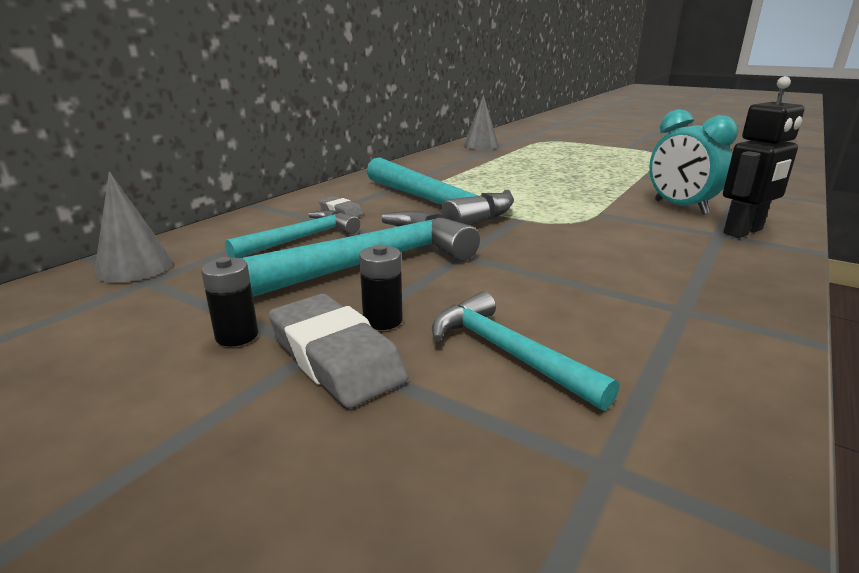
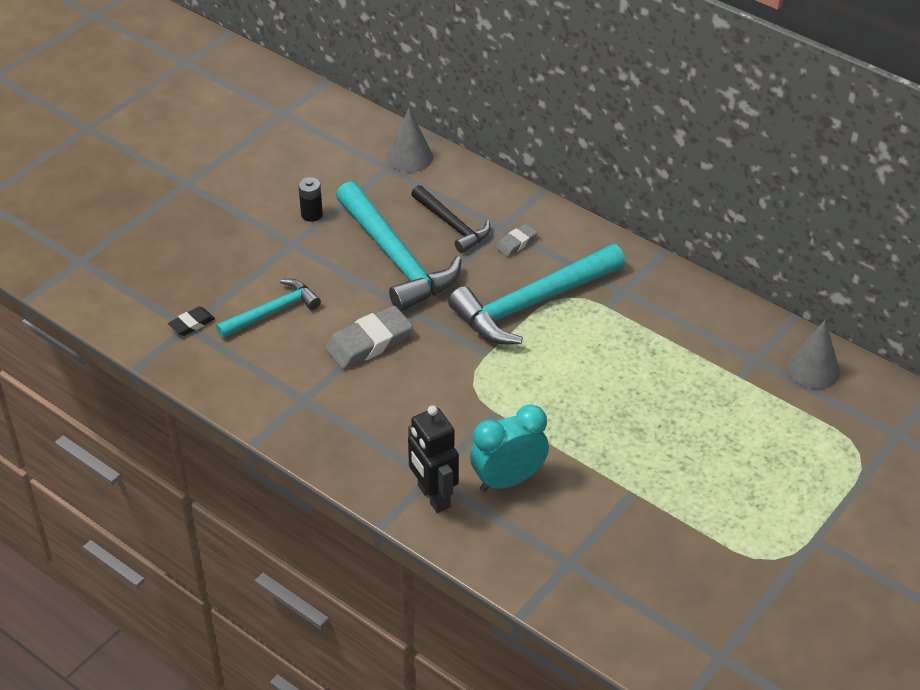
camera: 95 degrees right, 20 degrees up
turquoise hammer [225,210,360,258] -> black hammer [411,185,491,253]
grey eraser [268,294,408,408] -> grey eraser moved to [325,306,413,369]
black battery [359,245,403,330] -> none
none -> black eraser [168,307,215,336]

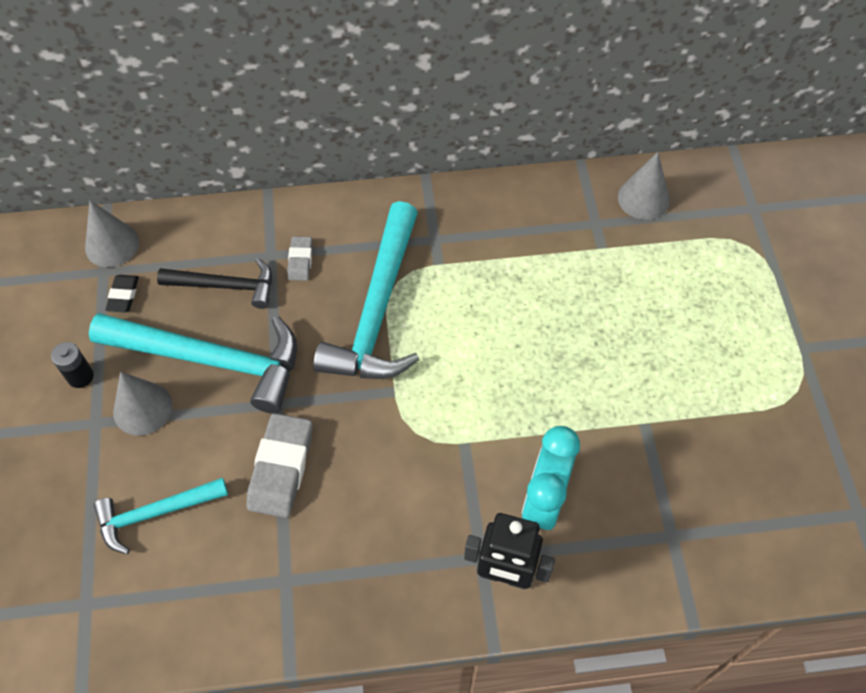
camera: 45 degrees left, 15 degrees up
black eraser [168,307,215,336] -> black eraser moved to [105,275,139,312]
turquoise hammer [216,279,321,338] -> turquoise hammer turned 120 degrees counterclockwise [94,478,228,554]
none -> grey cone [113,372,173,436]

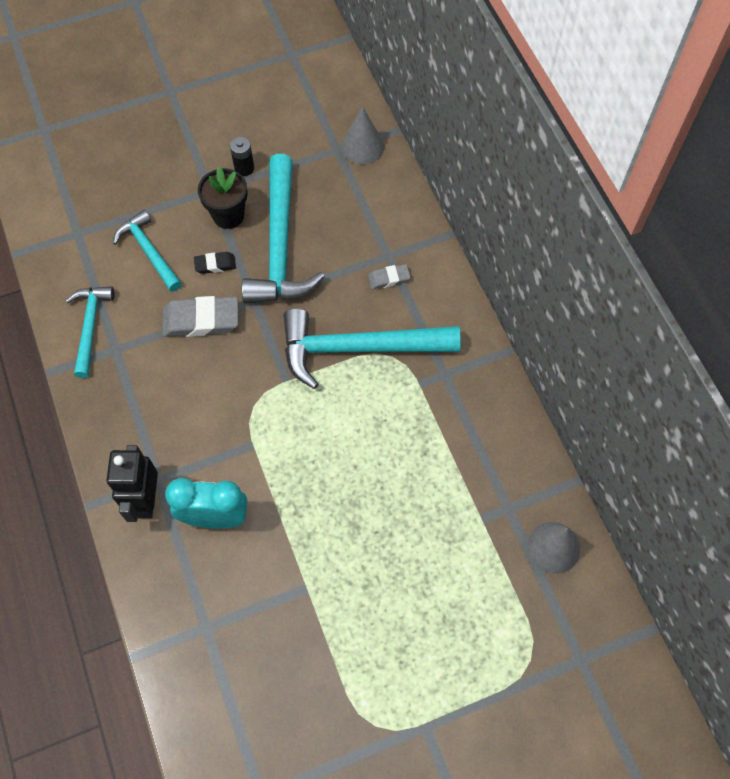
camera: 75 degrees right, 5 degrees up
black eraser [105,275,139,312] -> black eraser moved to [194,252,236,274]
grey cone [113,372,173,436] -> black flower pot [198,167,248,229]
black hammer [157,258,272,309] -> none
none -> turquoise hammer [65,286,115,378]

